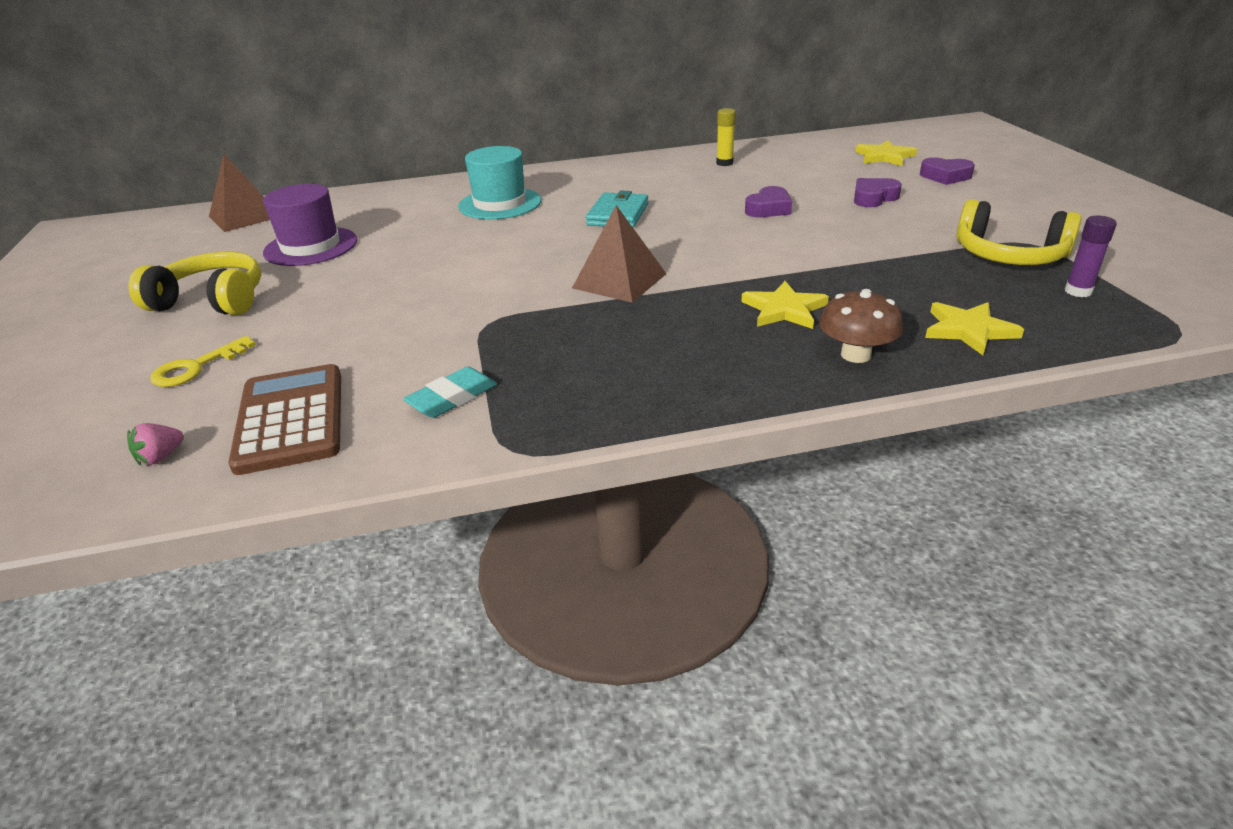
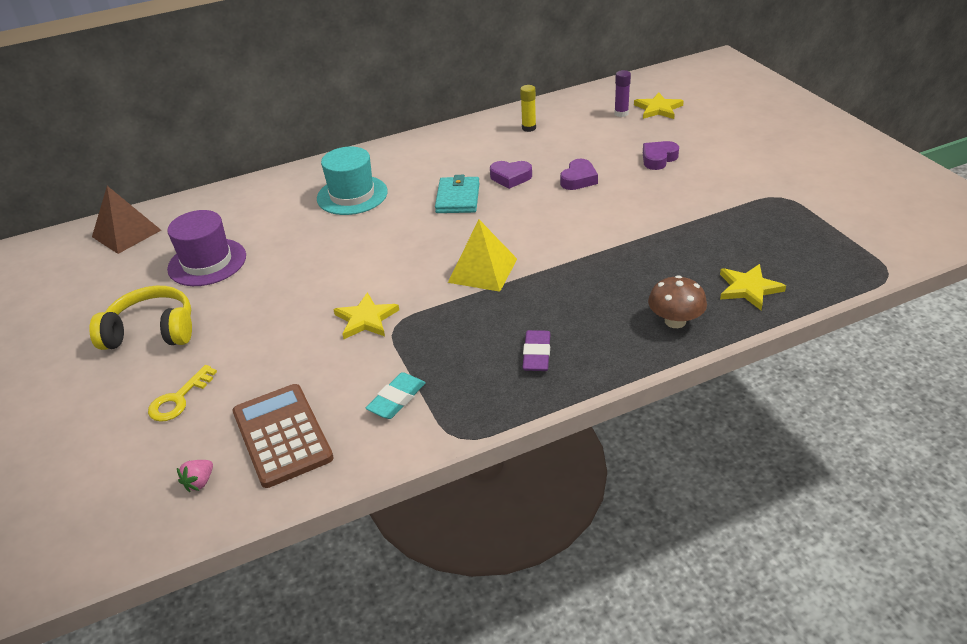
camera: 10 degrees left, 5 degrees up
brown pyramid [572,205,666,303] -> yellow pyramid [448,220,517,292]
yellow star [741,281,829,329] -> yellow star moved to [333,292,399,339]
purple heart [920,158,975,185] -> purple heart moved to [490,161,532,189]
yellow headphones [956,199,1082,265] -> none
purple glue stick [1065,215,1117,297] -> purple glue stick moved to [614,70,631,117]
none -> purple eraser [522,330,550,371]

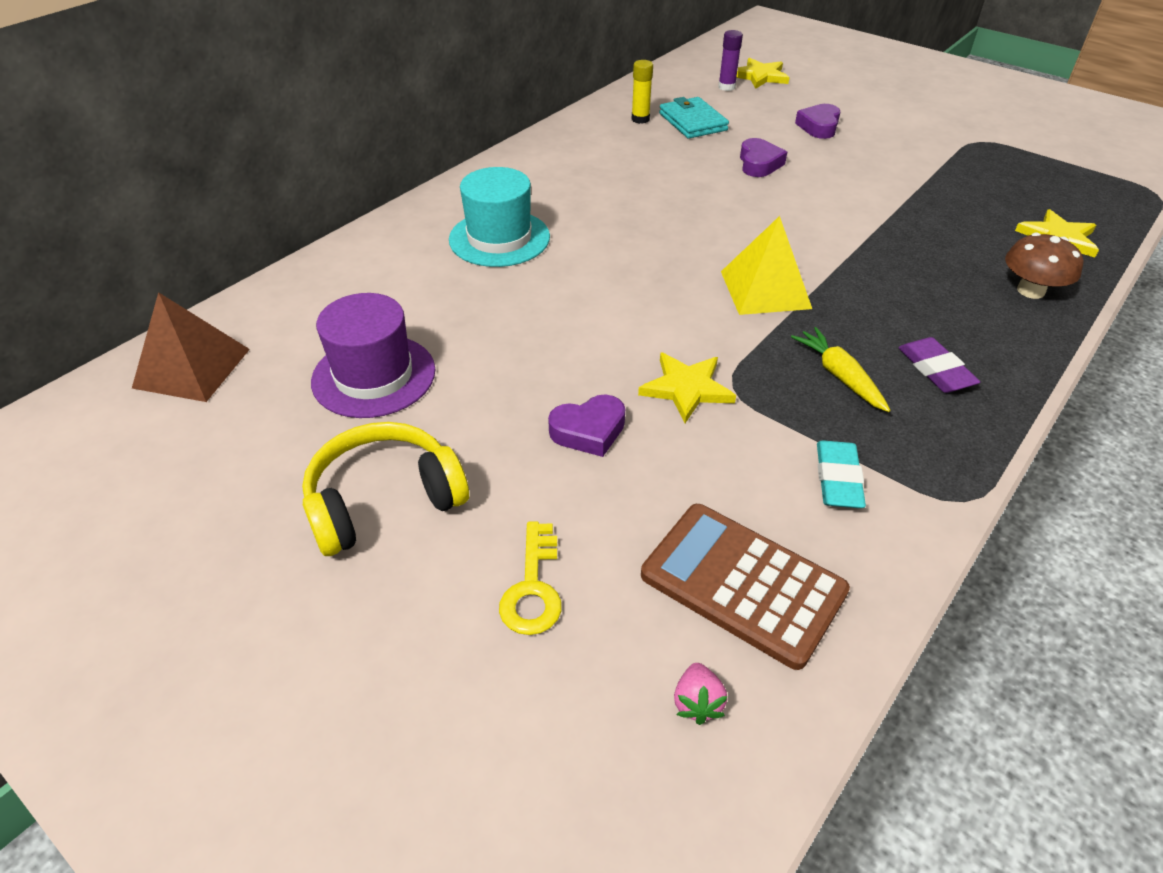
camera: 30 degrees left, 5 degrees up
turquoise wallet [435,175,480,213] -> turquoise wallet moved to [659,97,729,138]
purple heart [490,161,532,189] -> purple heart moved to [548,395,625,457]
none -> yellow carrot [791,327,891,412]

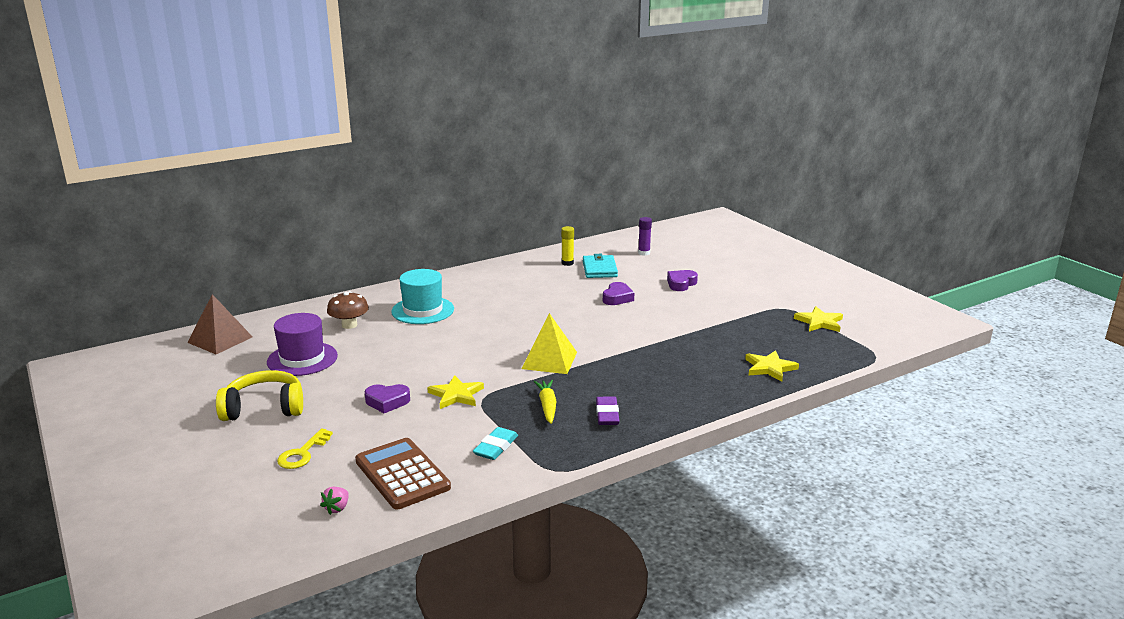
camera: 20 degrees right, 20 degrees down
yellow star [736,58,790,89] -> yellow star moved to [794,306,843,332]
brown mushroom [1005,233,1083,299] -> brown mushroom moved to [327,291,369,329]

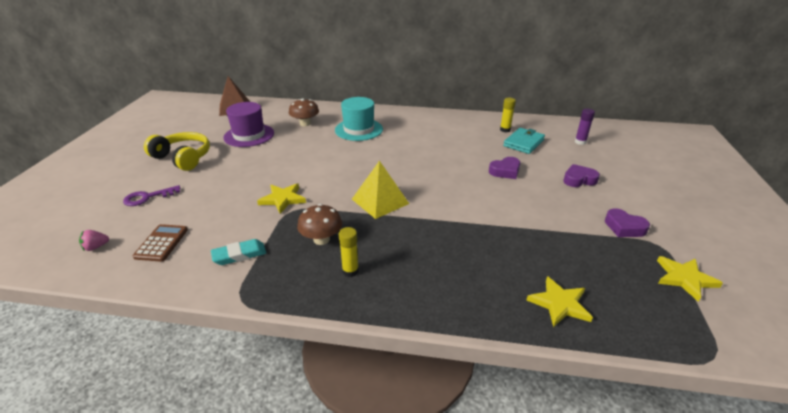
camera: 40 degrees right, 10 degrees up
yellow key [277,428,333,469] -> purple key [123,185,181,206]
brown calculator [355,438,451,510] -> brown calculator [133,224,188,262], size x0.62
purple heart [365,384,410,413] -> purple heart moved to [605,208,650,237]
yellow carrot [534,380,556,424] -> brown mushroom [297,204,342,245]
purple eraser [596,397,619,425] -> yellow glue stick [339,227,359,277]

